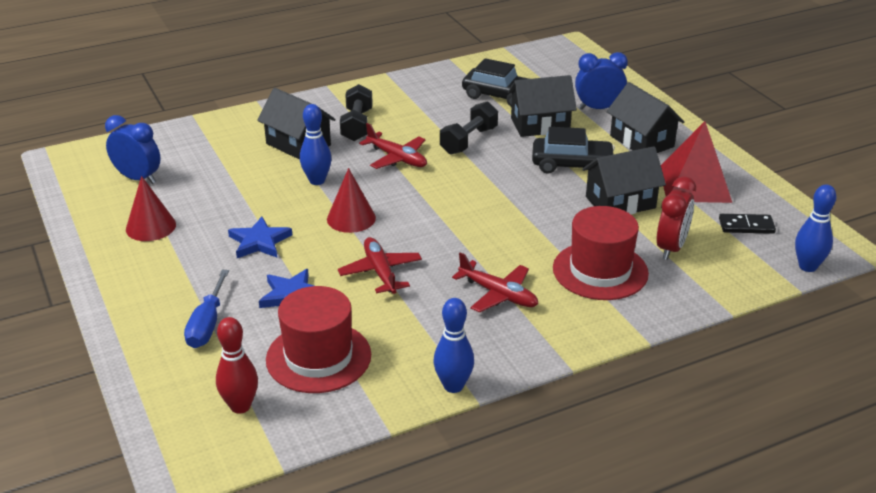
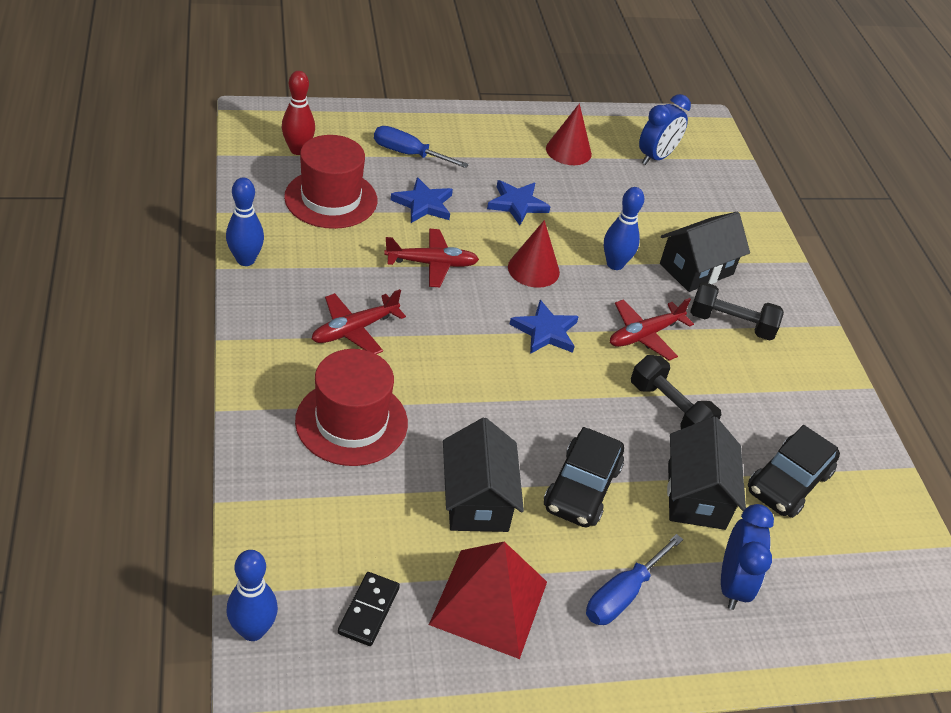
camera: 100 degrees right, 10 degrees up
black house [606,82,684,153] -> blue screwdriver [586,534,683,625]
red clock [657,176,696,260] -> none
none -> blue star [509,300,579,354]

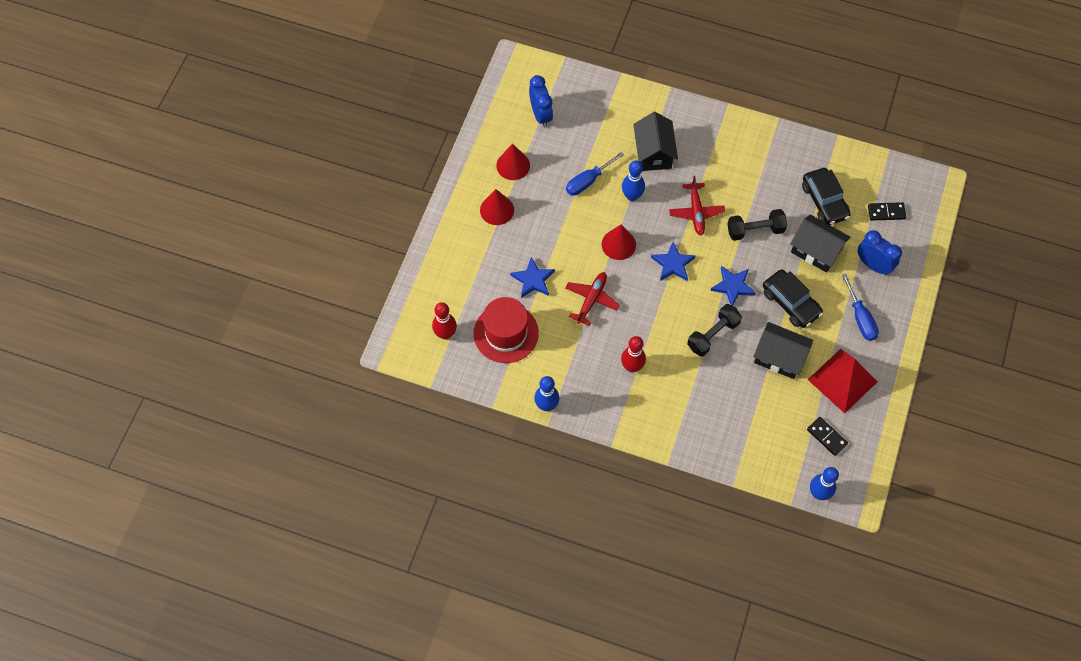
camera: 55 degrees left, 20 degrees up
red hat [295,349,408,466] -> none
red plane [312,289,406,354] -> red bowling pin [621,336,646,372]
blue screwdriver [374,126,469,168] -> blue screwdriver moved to [566,151,625,196]
blue star [487,180,551,225] -> blue star moved to [710,266,756,306]
black dumbbell [690,282,784,341] -> black dumbbell moved to [687,304,742,356]
none -> red cone [480,189,514,225]
none -> black domino [868,202,906,221]

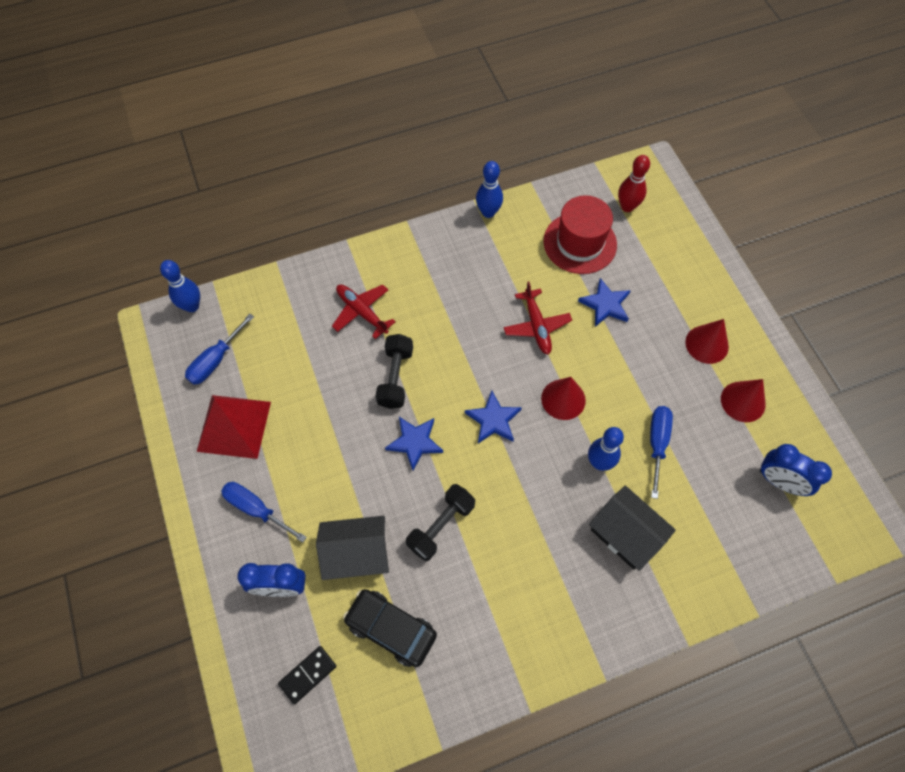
camera: 140 degrees right, 0 degrees up
red bowling pin [621,336,646,372] -> none
red plane [669,176,725,235] -> red plane moved to [332,285,396,339]
black house [753,322,813,379] -> none
black car [763,269,823,328] -> none
black domino [807,417,848,456] -> blue screwdriver [185,314,254,385]

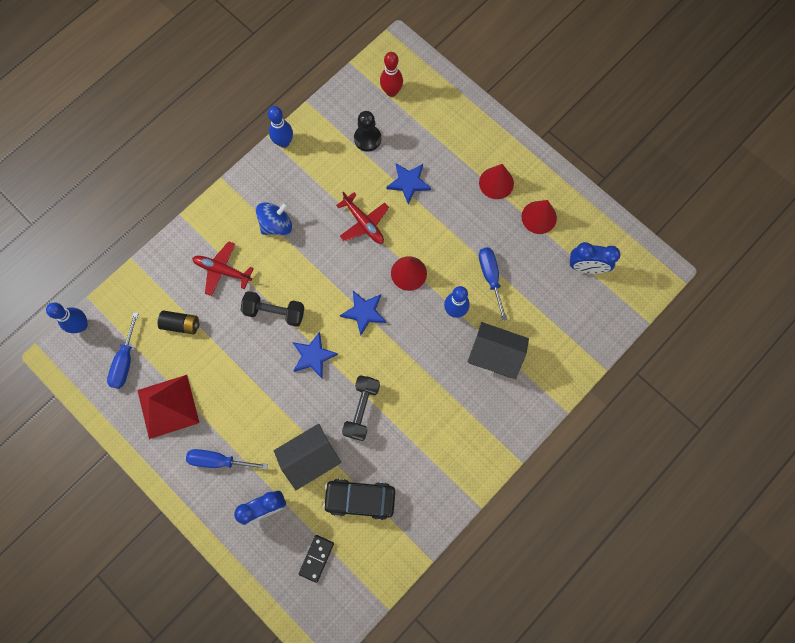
camera: 25 degrees left, 10 degrees up
black dumbbell [376,334,413,409] -> black dumbbell turned 60 degrees counterclockwise [240,291,304,327]
red hat [543,195,617,274] -> black pawn [354,111,381,152]
none -> black battery [158,311,200,334]
none -> blue spinning top [256,202,292,235]

